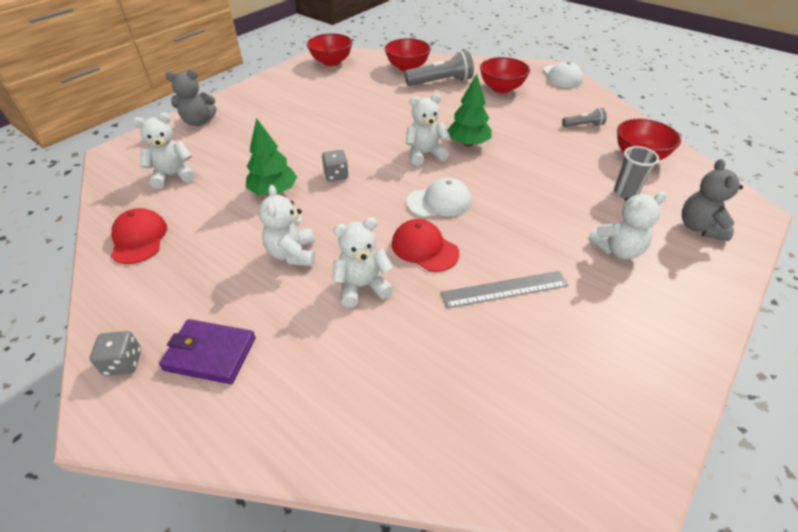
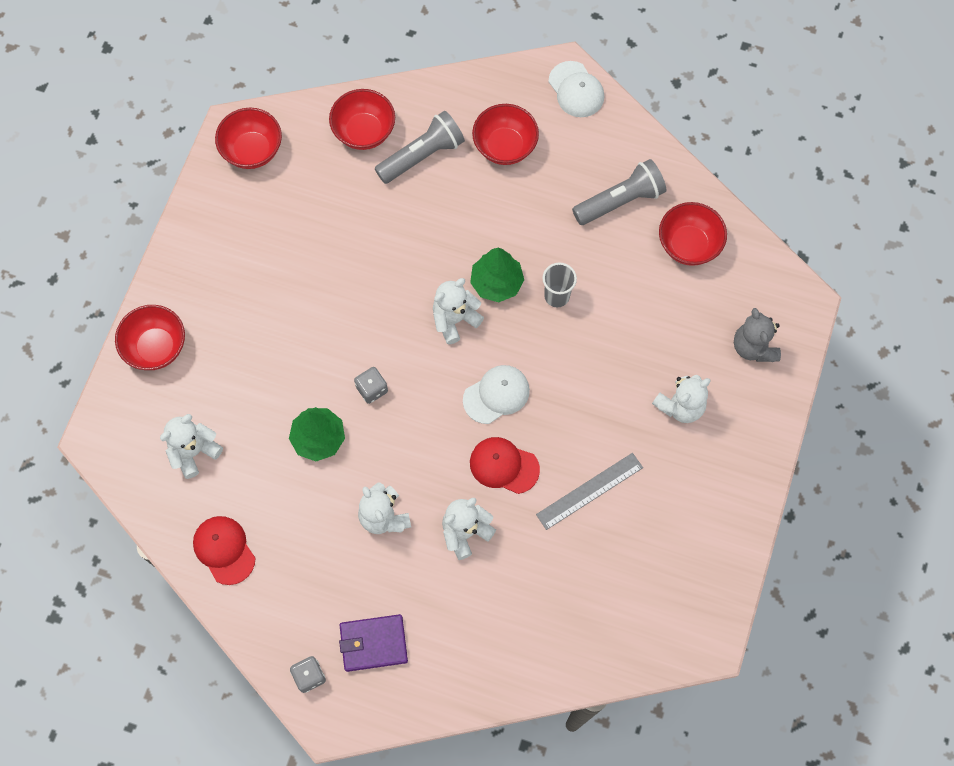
camera: 20 degrees left, 25 degrees up
grey teddy bear [165,69,217,126] -> red bowl [115,305,185,370]
grey flashlight [562,108,607,127] -> grey flashlight [572,159,666,225], size x1.86
grey cup [614,146,659,198] -> grey cup moved to [542,263,577,307]

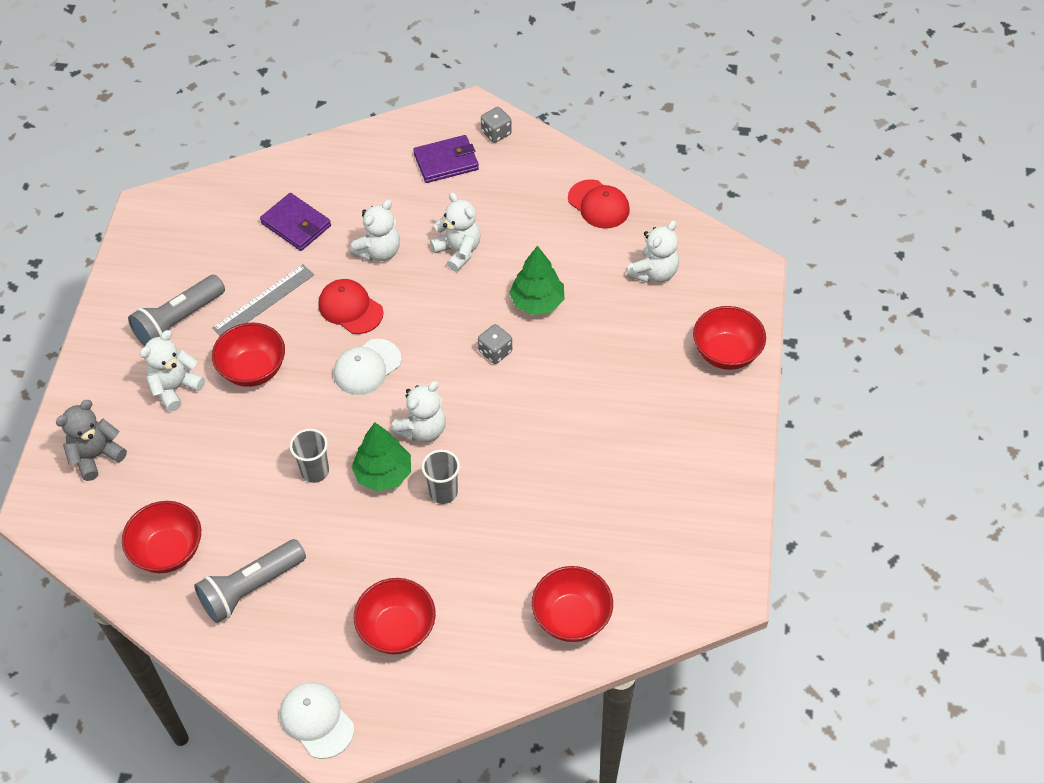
camera: 170 degrees right, 15 degrees down
red bowl [215,108,282,169] -> red bowl moved to [212,322,285,387]
grey flashlight [375,111,465,184] -> grey flashlight moved to [128,275,225,346]
red cap [470,437,540,494] -> red cap turned 150 degrees counterclockwise [318,279,384,334]
grey teddy bear [734,308,781,362] -> grey teddy bear turned 105 degrees counterclockwise [55,400,127,481]
none -> purple wallet [260,193,331,251]
none -> grey cup [422,450,460,504]

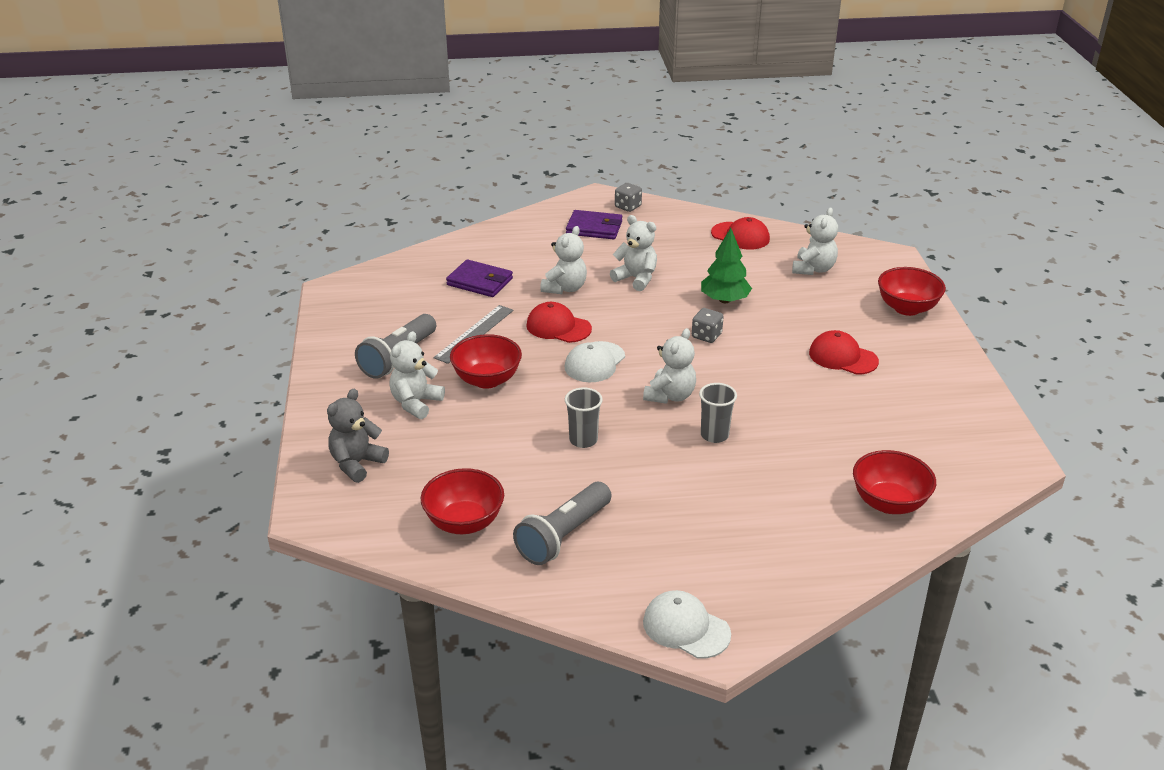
camera: 15 degrees left, 20 degrees down
green tree [351,422,411,491] -> none
red bowl [354,578,436,654] -> none
purple wallet [413,135,479,183] -> purple wallet turned 45 degrees clockwise [566,210,622,239]
none -> red cap [809,330,879,375]

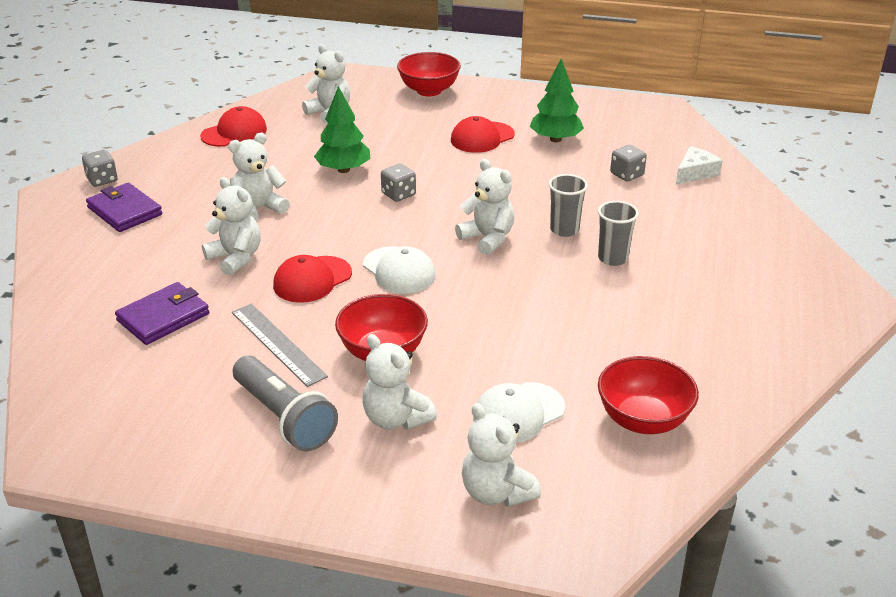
camera: 70 degrees left, 0 degrees up
grey teddy bear [327,389,389,483] -> white teddy bear [462,403,541,507]
grey flashlight [513,482,612,565] -> none
grey cup [565,387,603,448] -> grey cup moved to [598,201,639,266]
purple wallet [566,210,622,239] -> purple wallet turned 75 degrees counterclockwise [86,183,162,232]
white cap [643,590,731,659] -> white cap moved to [473,382,565,443]
red bowl [853,450,936,514] -> white cheese [676,146,723,185]
none -> green tree [530,59,584,142]
none -> grey dice [610,145,647,182]

